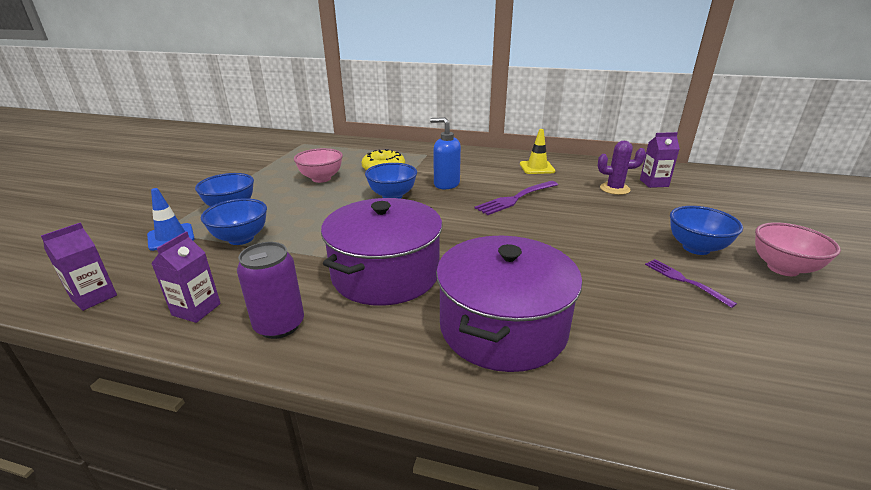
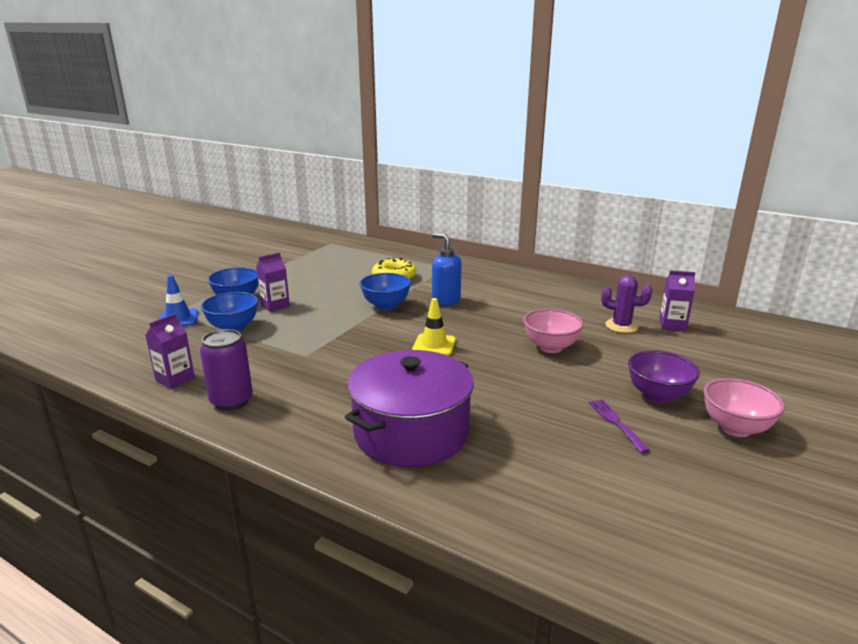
camera: 15 degrees right, 5 degrees down
purple carton [41,223,117,311] -> purple carton moved to [256,252,290,312]
pink bowl [294,148,343,183] -> pink bowl moved to [523,309,584,353]
purple pot [321,198,442,306] -> none
purple fork [474,181,558,215] -> none
yellow traffic cone [520,129,555,174] -> yellow traffic cone moved to [412,298,456,356]
blue bowl [670,206,743,255] -> purple bowl [628,350,700,403]

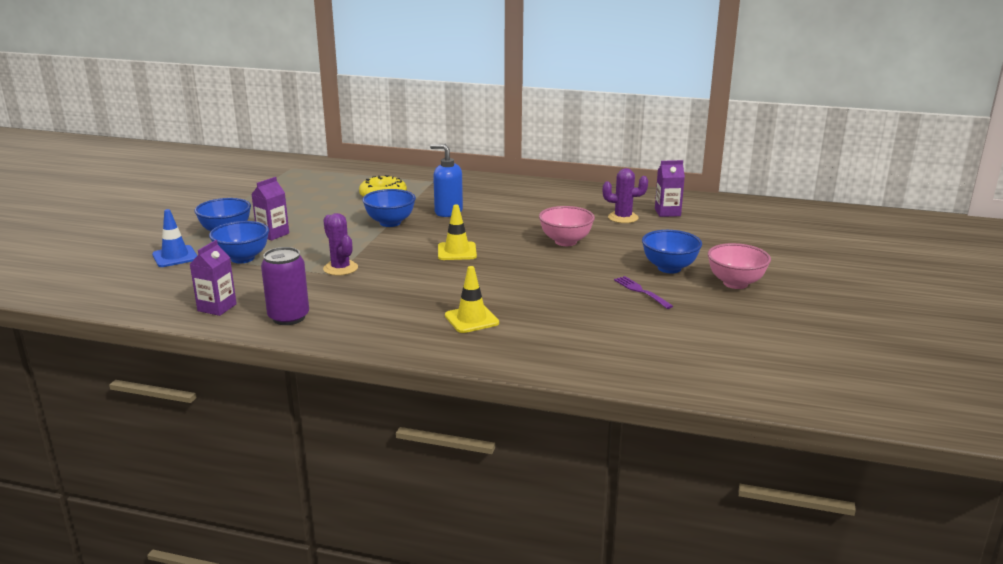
camera: 15 degrees left, 0 degrees up
purple pot [345,350,474,467] -> yellow traffic cone [445,266,499,333]
purple bowl [628,350,700,403] -> blue bowl [642,230,702,273]
none -> purple cactus [323,213,358,276]

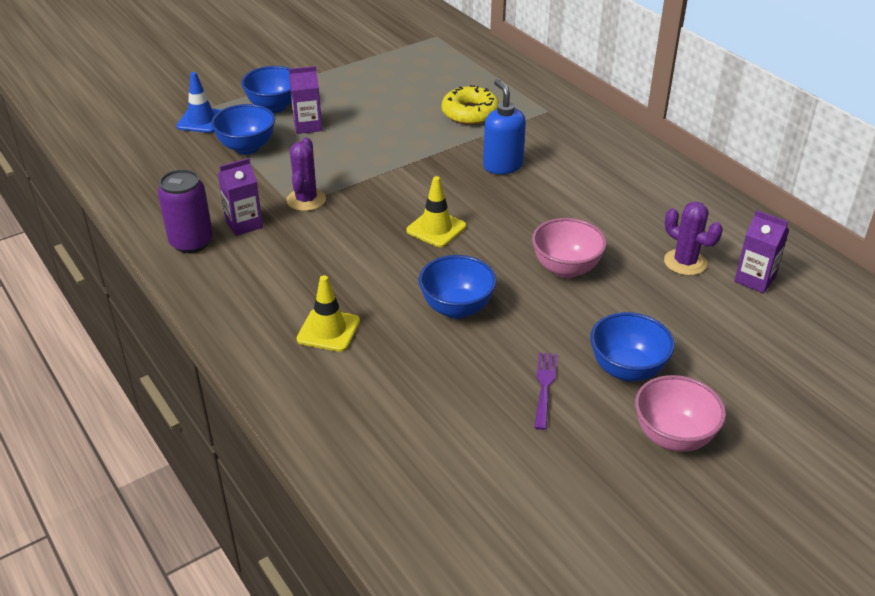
camera: 40 degrees right, 15 degrees up
purple carton [190,240,237,316] -> purple carton moved to [218,158,263,236]
blue bowl [362,189,416,227] -> blue bowl moved to [419,255,497,319]

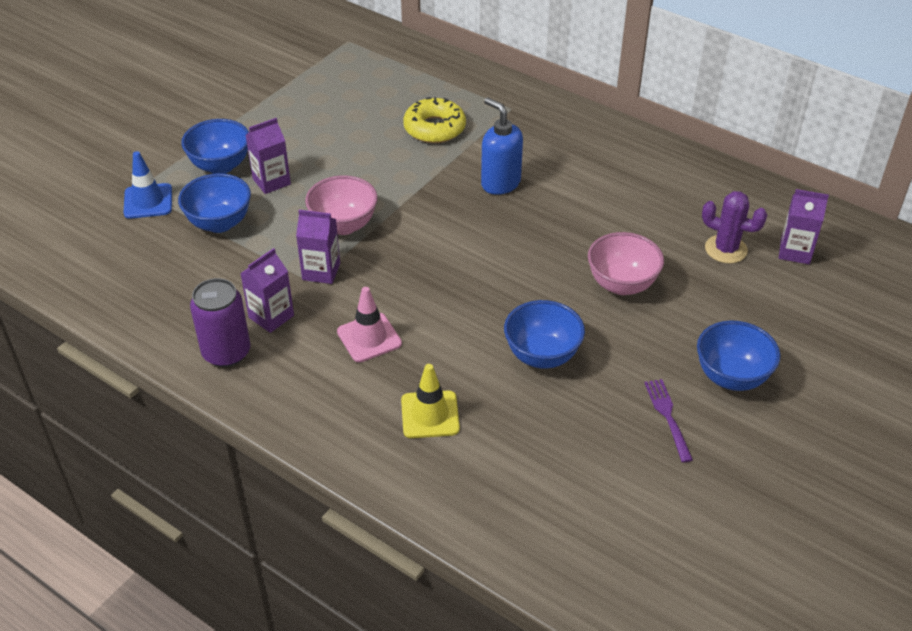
camera: 20 degrees left, 5 degrees up
purple cactus [287,137,326,211] -> purple carton [296,210,340,284]
yellow traffic cone [406,176,466,247] -> none
pink bowl [635,375,726,452] -> pink bowl moved to [305,175,378,235]
none -> pink traffic cone [337,287,402,362]

